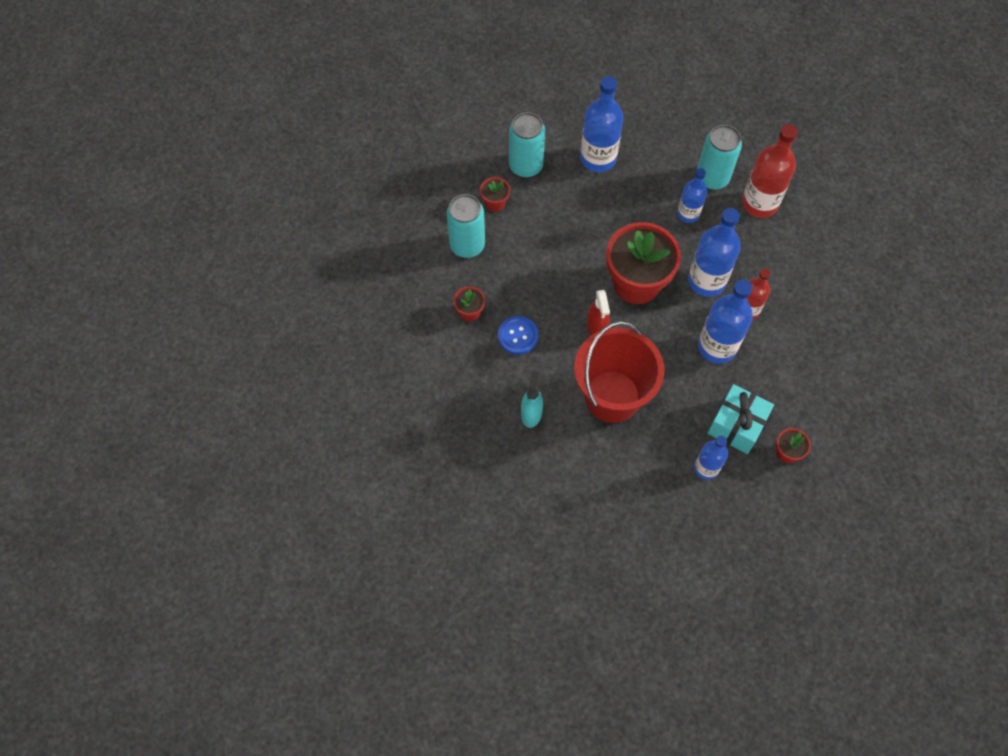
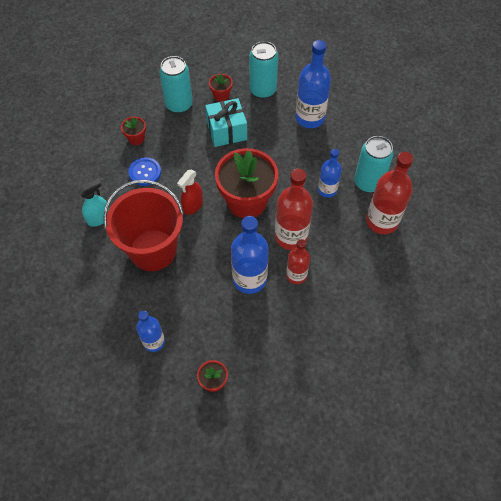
camera: 45 degrees right, 5 degrees down
blue bottle [688,208,741,297] -> red bottle [275,169,313,250]
turquoise gift [708,384,774,454] -> turquoise gift moved to [205,98,247,147]

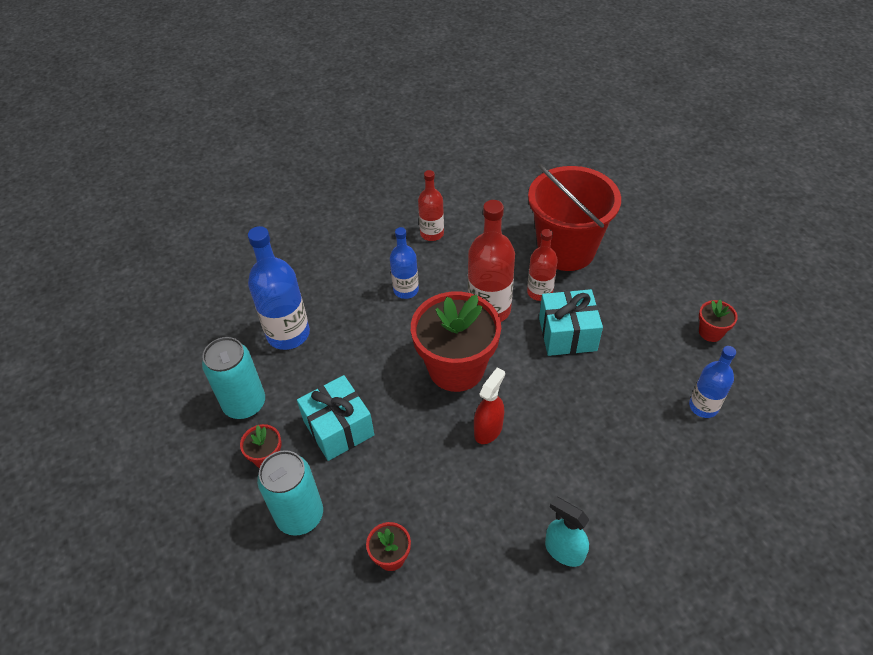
camera: 105 degrees left, 10 degrees down
red bucket [103,180,184,271] -> red bucket moved to [528,164,621,271]
blue button [129,157,161,186] -> none
red spray bottle [177,170,203,215] -> red spray bottle turned 75 degrees counterclockwise [474,367,505,444]
blue bottle [231,216,269,294] -> turquoise gift [539,289,603,356]
turquoise can [354,136,394,192] -> none
red bottle [366,152,413,234] -> red bottle [418,170,444,241], size x0.61

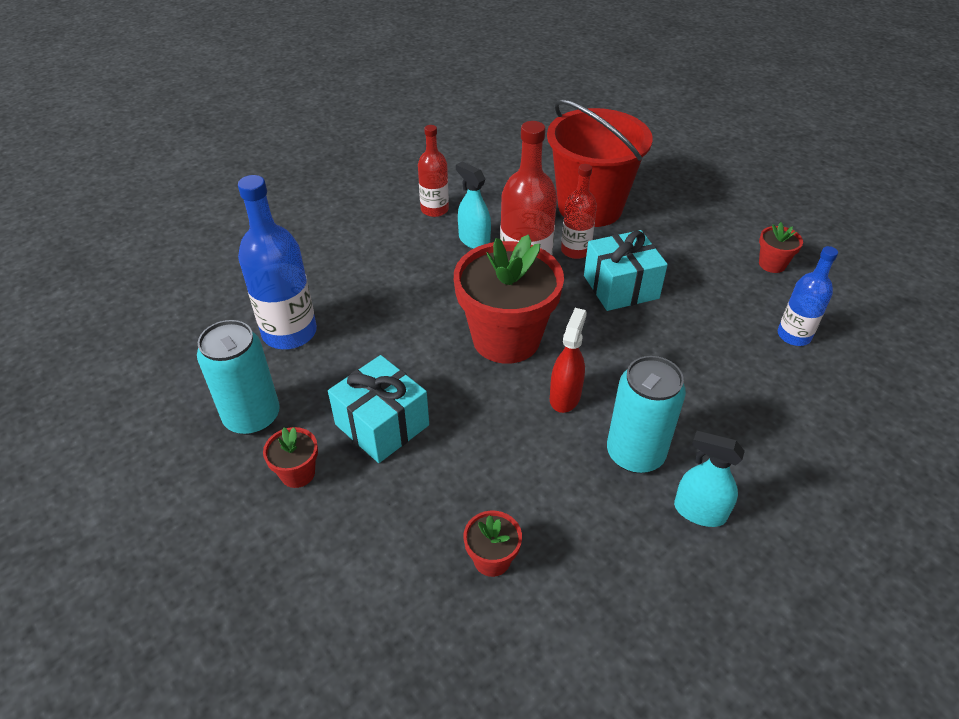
camera: 15 degrees left, 5 degrees down
turquoise can [257,450,323,536] -> turquoise can moved to [607,356,686,473]
blue bottle [390,227,419,299] -> none
none -> turquoise spray bottle [456,161,491,249]

